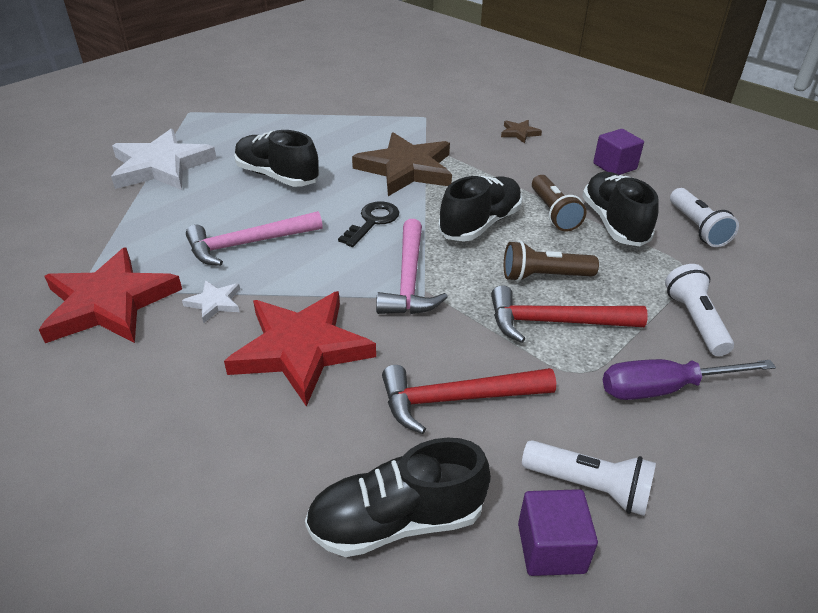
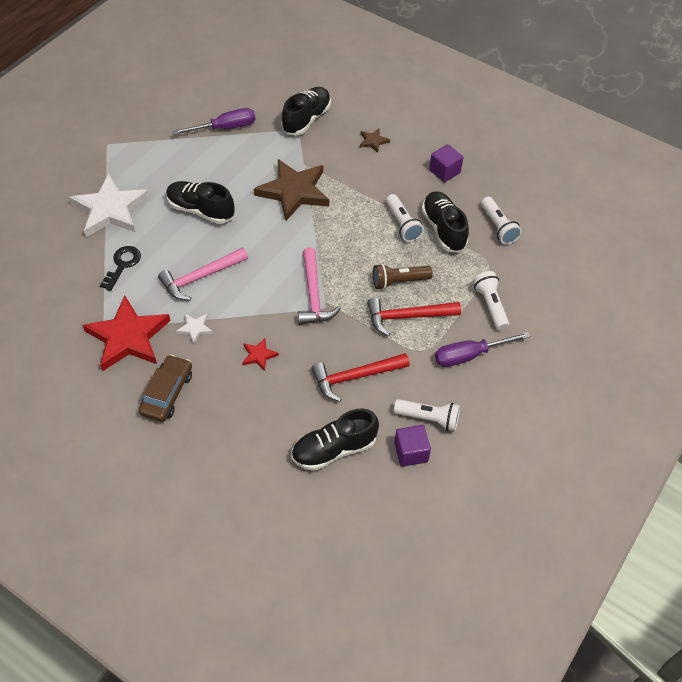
camera: 10 degrees left, 15 degrees up
red star [224,291,376,407] -> red star [242,338,279,371], size x0.43
black key [338,201,399,247] -> black key moved to [100,246,141,291]
black shoe [438,176,522,242] -> black shoe moved to [281,87,331,135]
brown flashlight [532,175,586,232] -> white flashlight [386,194,424,242]
none -> brown car [139,355,192,422]
none -> purple screwdriver [172,108,255,135]

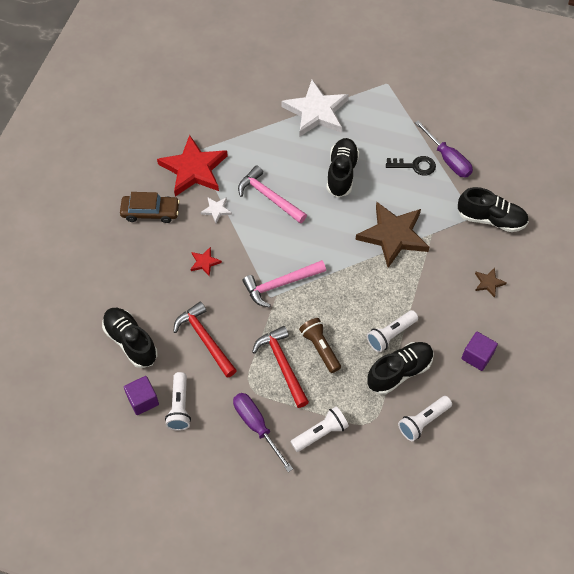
camera: 75 degrees right, 5 degrees up
black key [100,246,141,291] -> black key moved to [386,156,436,176]

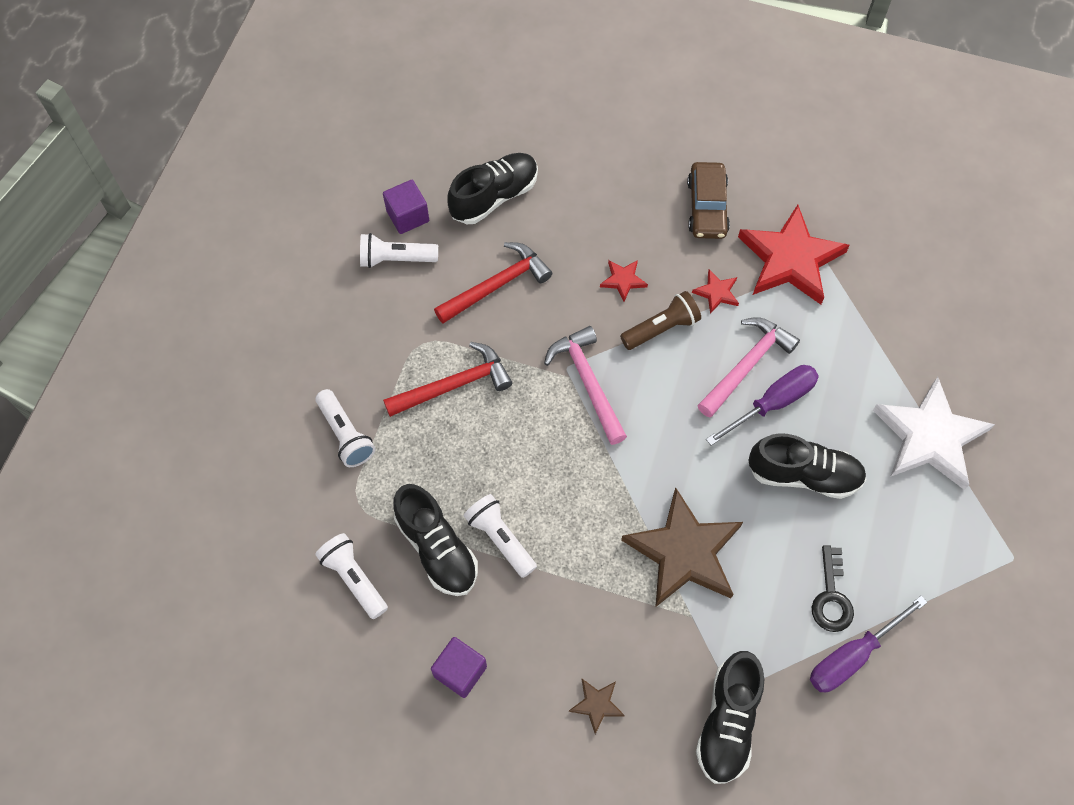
camera: 90 degrees right, 5 degrees up
white star [201,197,232,223] -> red star [692,270,739,314]
purple screwdriver [233,393,293,472] -> purple screwdriver moved to [706,365,819,446]
brown flashlight [299,318,341,373] -> brown flashlight moved to [620,291,701,350]

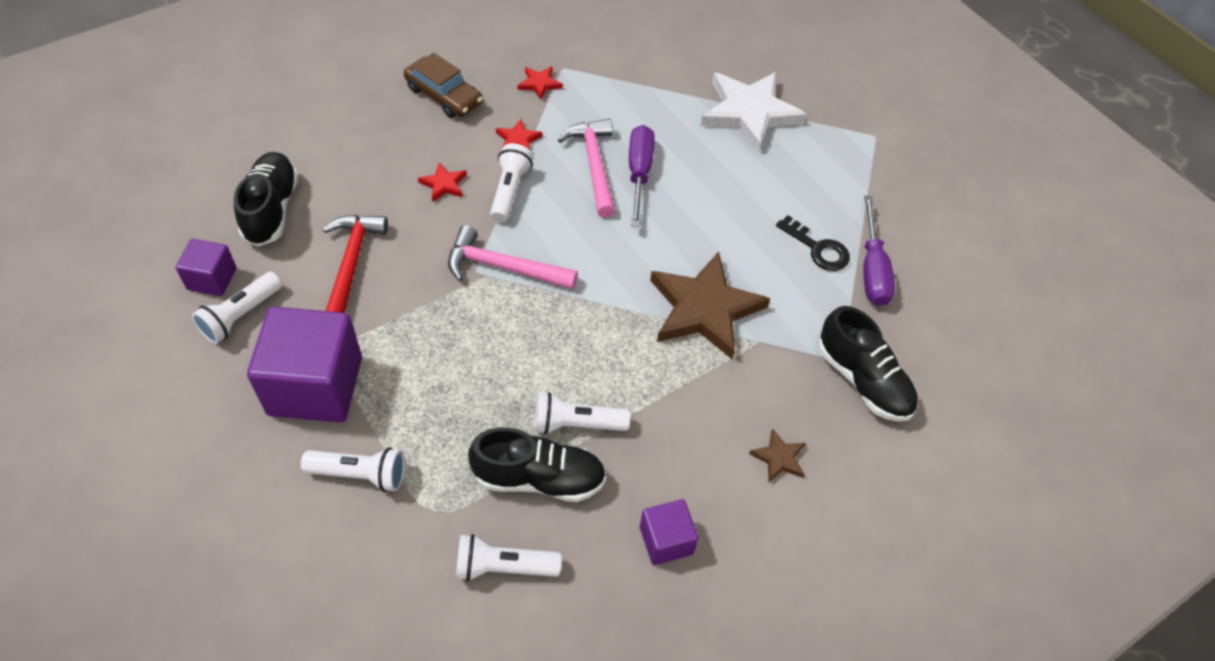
camera: 55 degrees left, 10 degrees down
red hammer [383,342,512,417] -> none
brown flashlight [620,291,701,350] -> white flashlight [490,143,533,222]
red star [738,205,850,305] -> red star [518,66,563,100], size x0.43
black shoe [748,433,866,499] -> none
none -> purple cube [247,307,362,422]

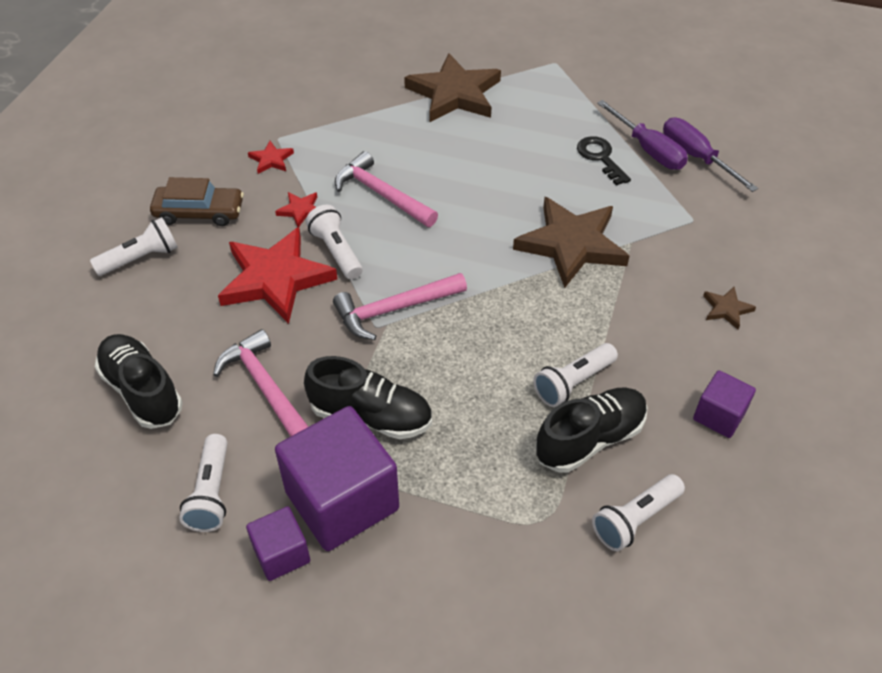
camera: 35 degrees left, 5 degrees down
purple cube [175,239,237,296] -> purple cube moved to [246,506,310,581]
white flashlight [301,447,405,492] -> white flashlight moved to [90,217,178,276]
red hammer [323,215,388,313] -> pink hammer [213,329,309,437]
red star [418,162,467,202] -> red star [218,227,337,324], size x2.31
purple screwdriver [629,125,655,227] -> purple screwdriver moved to [663,117,758,192]
white star [701,72,807,153] -> brown star [404,53,501,122]
black key [776,215,850,271] -> black key turned 120 degrees counterclockwise [577,136,631,186]
black shoe [818,306,918,422] -> black shoe moved to [304,356,432,439]

